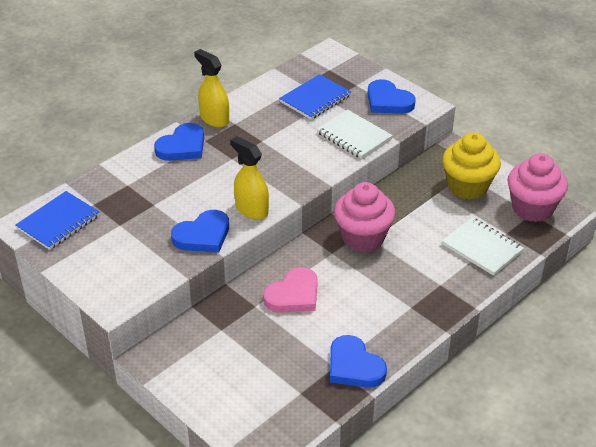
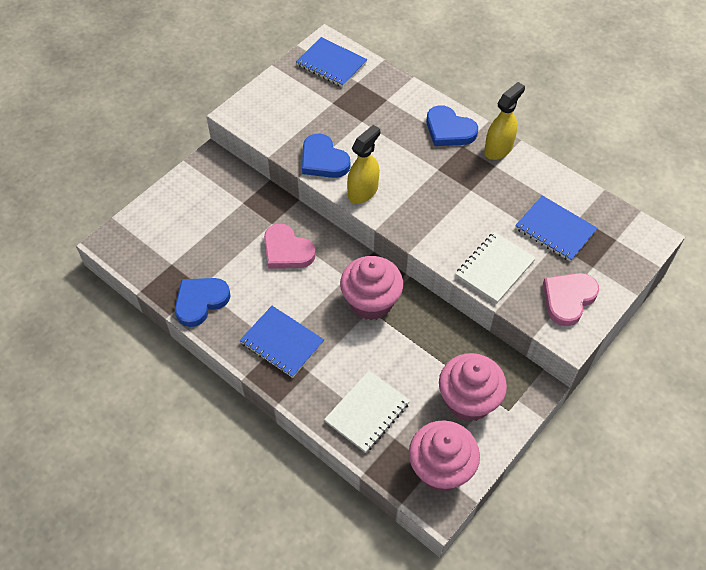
camera: 85 degrees right, 15 degrees up
blue heart [367,79,416,114] -> pink heart [543,273,599,326]
yellow cupcake [442,132,501,200] -> pink cupcake [439,353,507,422]
none -> blue notebook [240,306,324,378]

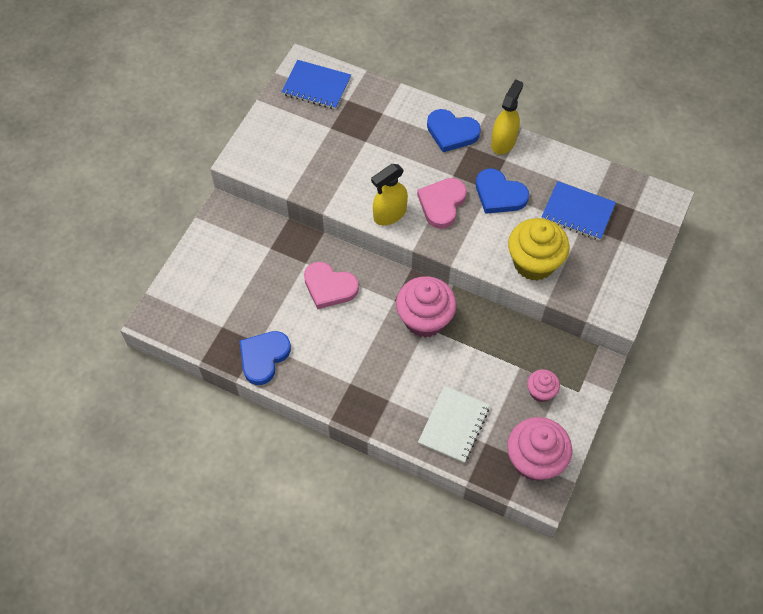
camera: 15 degrees left, 5 degrees up
blue notebook [240,306,324,378] -> none
blue heart [302,133,350,178] -> blue heart moved to [476,169,529,214]
yellow spray bottle [347,125,380,204] -> yellow spray bottle turned 150 degrees counterclockwise [371,164,408,225]
pink cupcake [439,353,507,422] -> pink cupcake [527,369,560,402], size x0.53
white notebook [456,232,536,303] -> yellow cupcake [508,218,569,281]
pink heart [543,273,599,326] -> pink heart moved to [417,178,467,229]

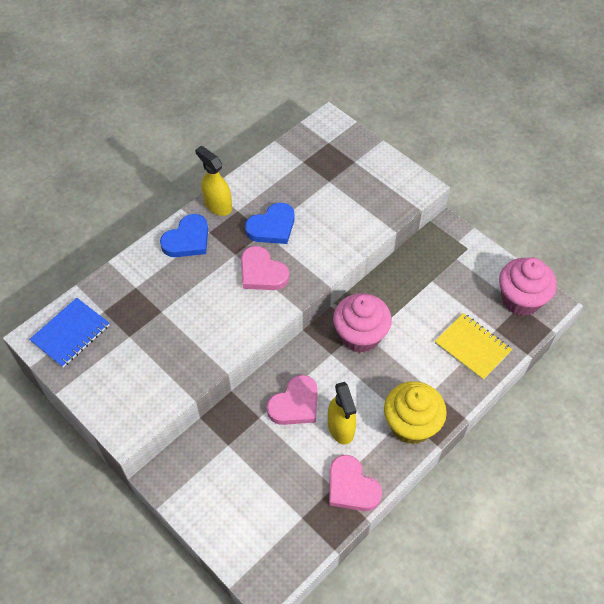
camera: 70 degrees left, 5 degrees down
blue heart [240,331,291,385] -> pink heart [329,455,382,511]
yellow spray bottle [371,164,408,225] -> yellow spray bottle moved to [328,382,357,445]
white notebook [418,386,490,463] -> yellow notebook [435,313,512,380]
yellow cupcake [508,218,569,281] -> yellow cupcake moved to [384,381,447,444]
pink cupcake [527,369,560,402] -> none
blue notebook [542,181,616,240] -> none

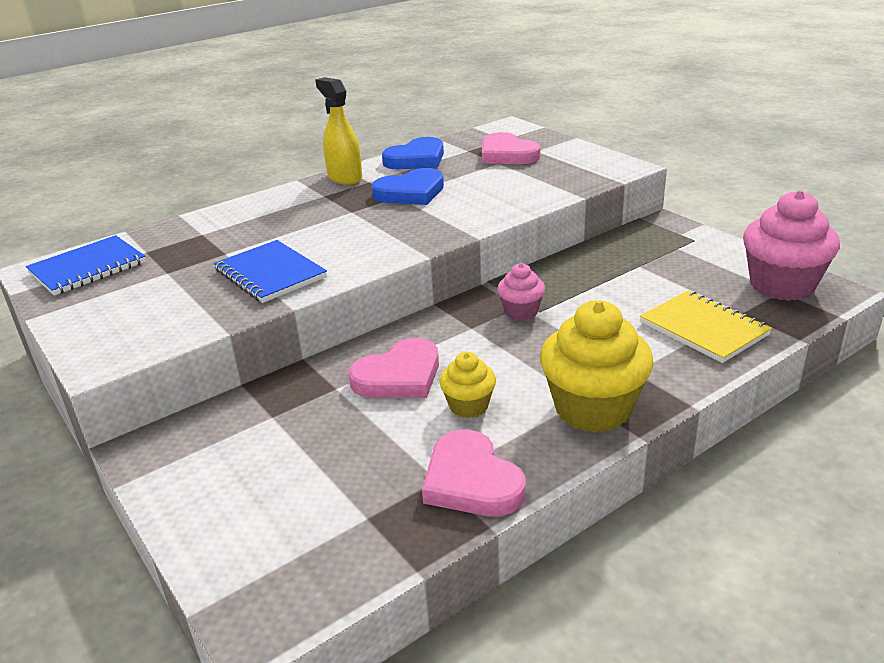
camera: 10 degrees right, 25 degrees down
blue heart [160,214,208,257] -> blue heart moved to [382,137,444,169]
pink heart [241,246,289,290] -> pink heart moved to [482,132,541,164]
yellow spray bottle [328,382,357,445] -> yellow cupcake [439,352,496,418]
pink cupcake [333,293,392,353] -> pink cupcake [497,263,545,320], size x0.53
none -> blue notebook [214,240,327,303]

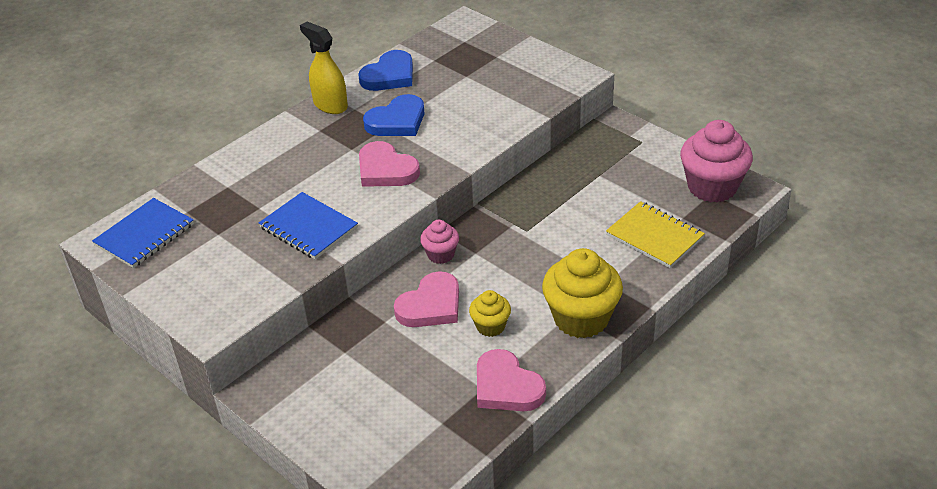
camera: 10 degrees left, 10 degrees up
pink heart [482,132,541,164] -> pink heart moved to [359,141,420,187]
pink cupcake [497,263,545,320] -> pink cupcake moved to [420,220,459,264]

